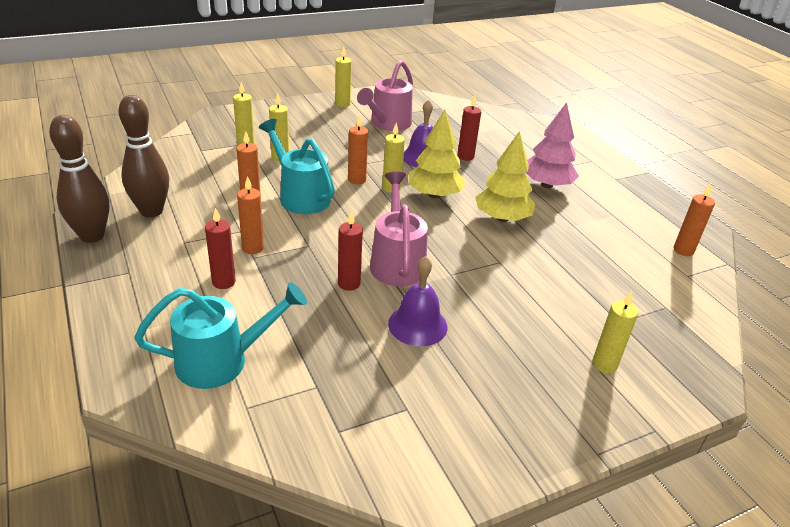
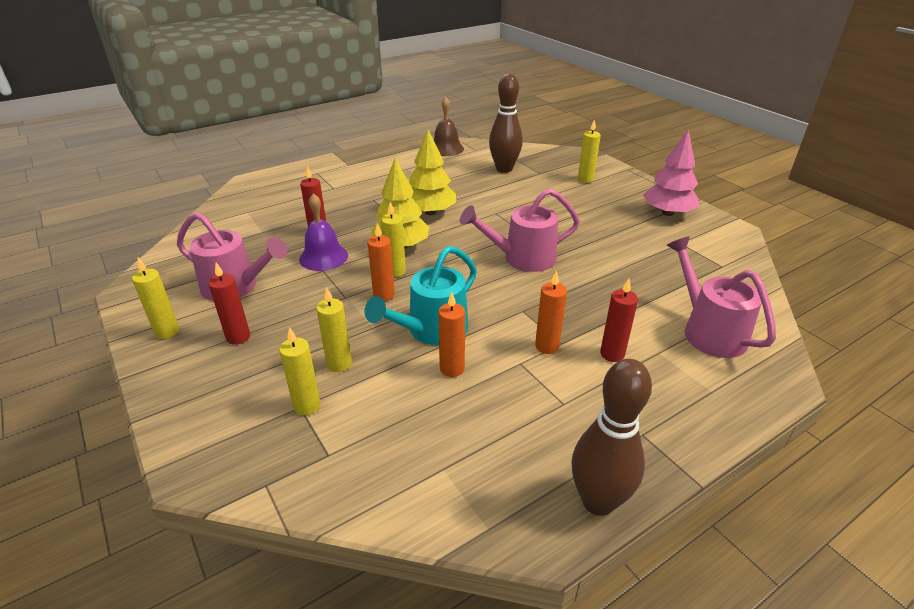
camera: 95 degrees left, 0 degrees up
brown bowling pin [119,95,169,217] -> brown bowling pin moved to [489,74,523,173]
turquoise watering can [134,282,307,389] -> pink watering can [667,236,776,358]
red candle [338,211,363,291] -> red candle moved to [208,263,250,345]
purple bell [388,256,447,346] -> none
pink tree [525,102,579,188] -> pink tree moved to [643,129,699,216]
orange candle [674,184,715,256] -> brown bell [434,97,464,156]

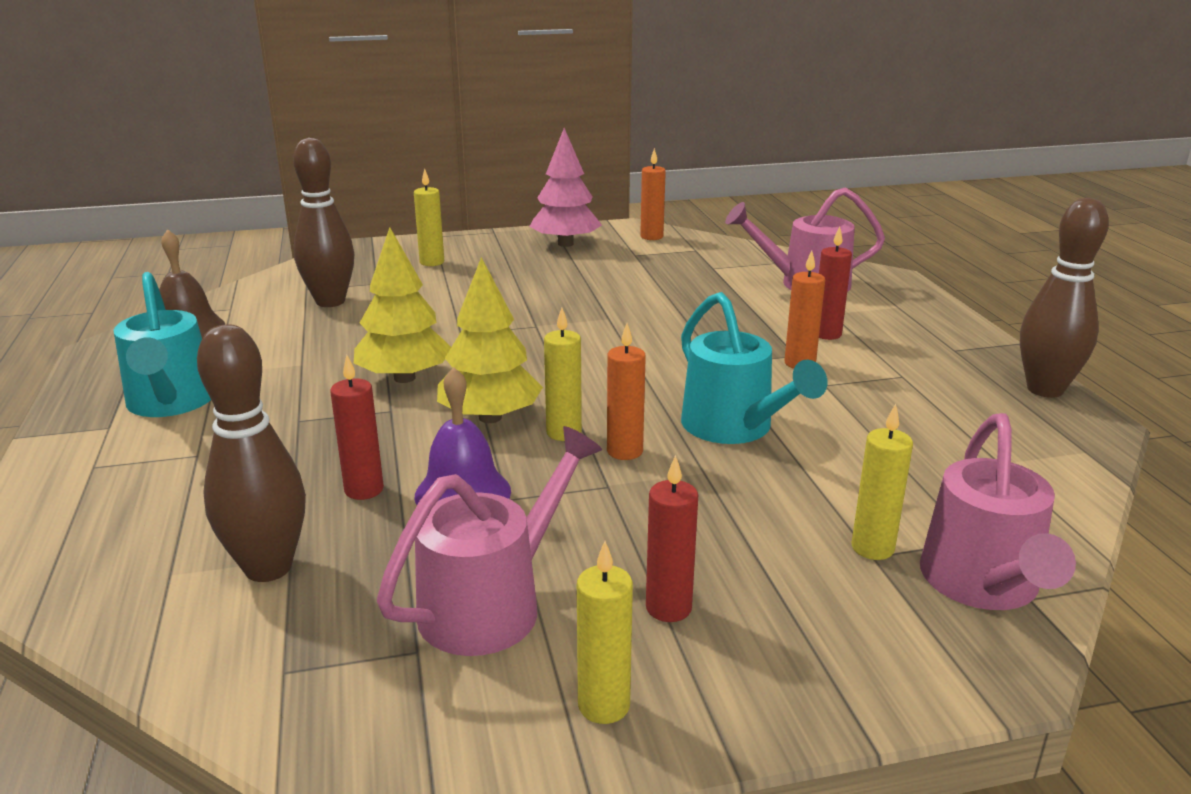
camera: 70 degrees left, 10 degrees down
yellow candle [316,287,352,372] -> none
orange candle [438,292,465,377] -> orange candle moved to [640,148,666,240]
pink watering can [460,188,580,272] -> pink watering can moved to [920,413,1076,610]
none -> turquoise watering can [113,272,211,417]
none -> brown bowling pin [197,324,306,582]

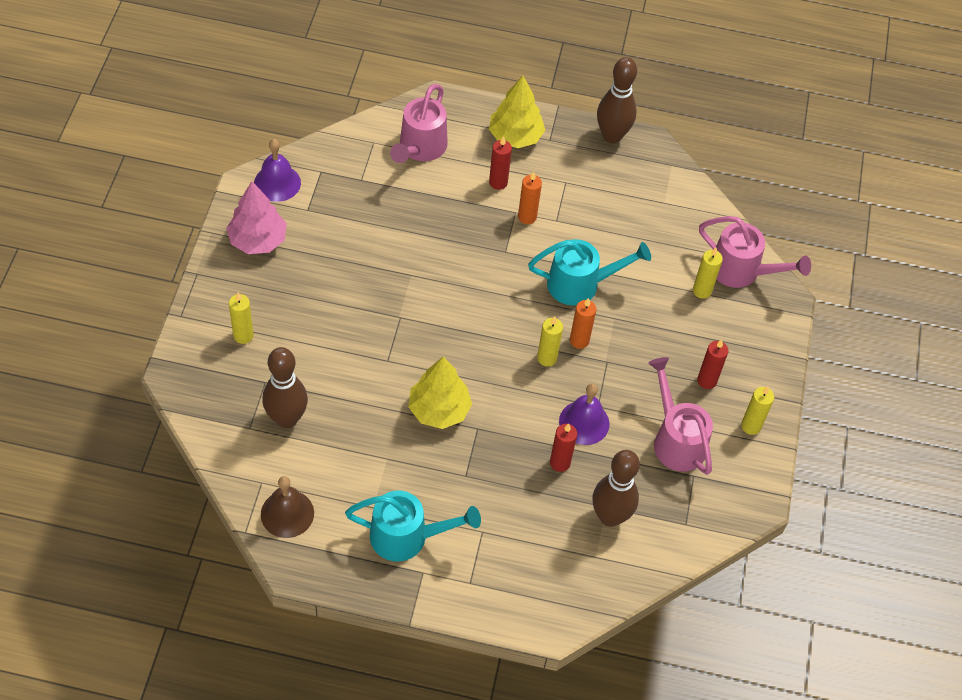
camera: 70 degrees left, 30 degrees up
yellow tree [437,257,543,423] -> yellow tree moved to [489,76,545,148]
orange candle [640,148,666,240] -> purple bell [254,139,301,202]

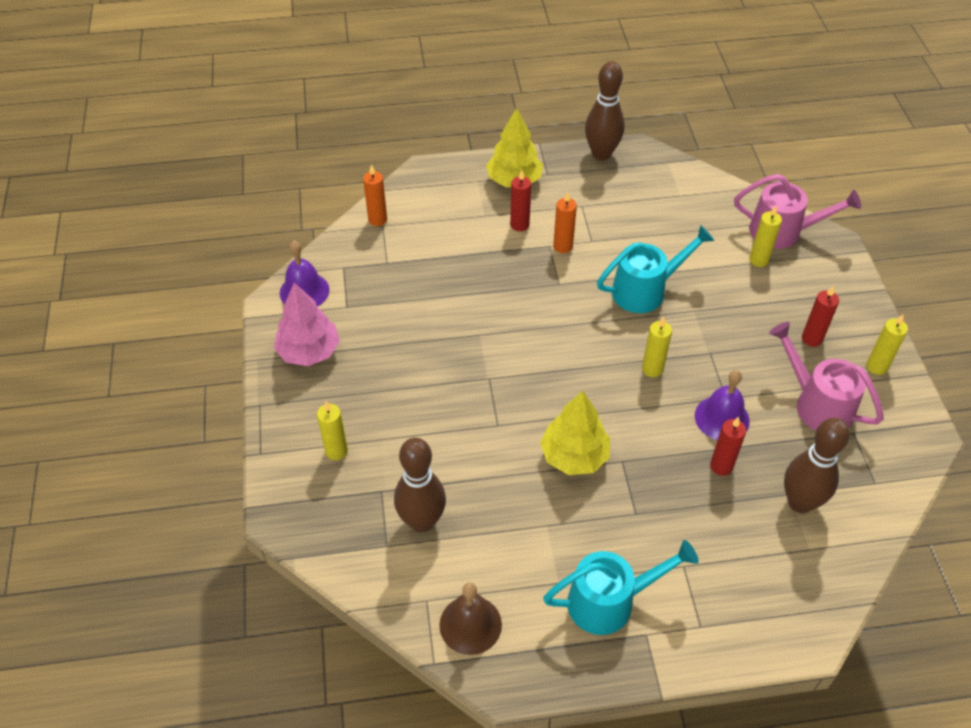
camera: 15 degrees left, 5 degrees down
pink watering can [390,84,448,163] -> none
orange candle [570,298,597,349] -> orange candle moved to [363,164,387,226]

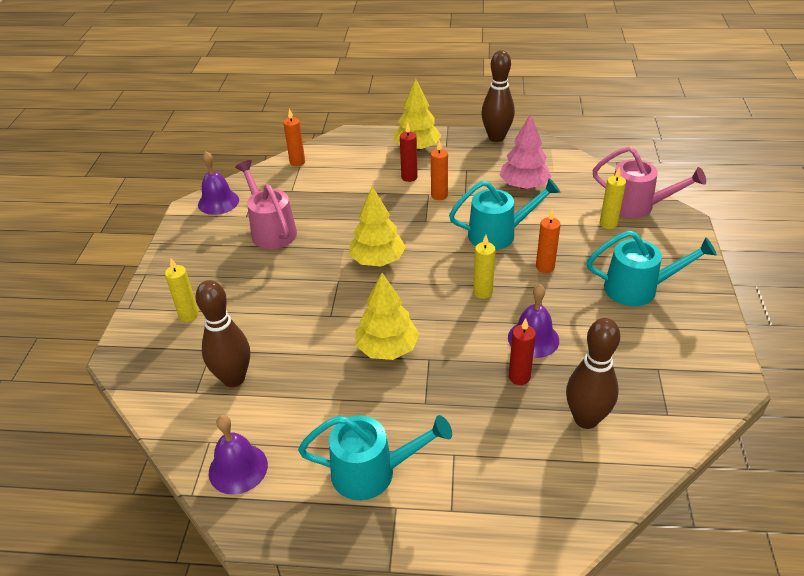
camera: 15 degrees right, 10 degrees down
pink tree [274,283,340,366] -> pink tree moved to [499,114,552,189]
brown bell [439,582,502,655] -> purple bell [209,415,268,495]
pink watering can [769,322,884,430] -> pink watering can moved to [235,160,297,249]
red candle [802,285,839,347] -> turquoise watering can [587,230,717,306]
yellow candle [866,314,908,375] -> none
none -> yellow tree [349,186,406,267]
none -> orange candle [536,209,561,273]

